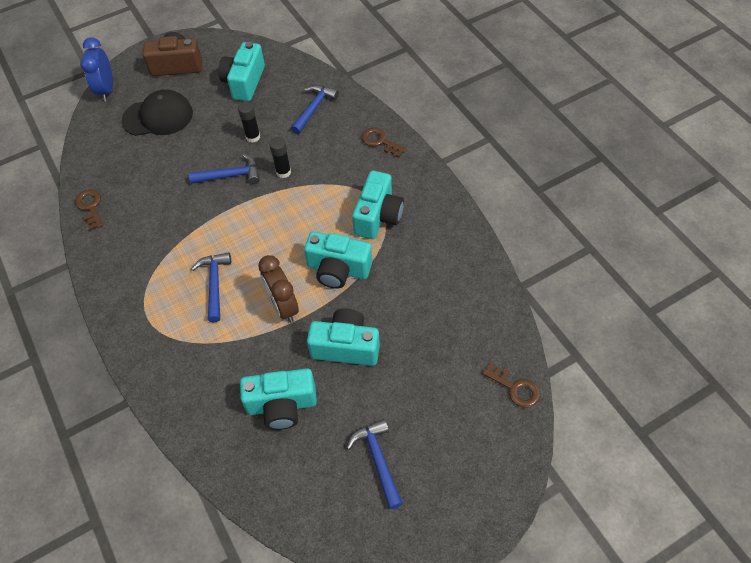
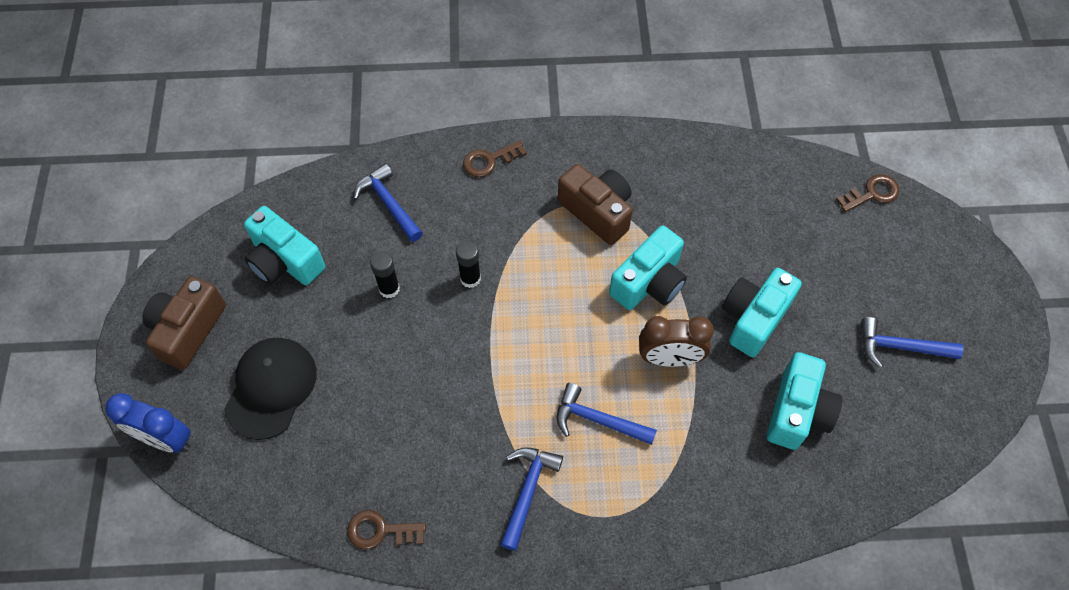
camera: 65 degrees left, 5 degrees up
blue hammer [189,154,260,184] -> blue hammer moved to [500,447,563,551]
turquoise camera [352,171,404,239] -> brown camera [558,164,632,245]

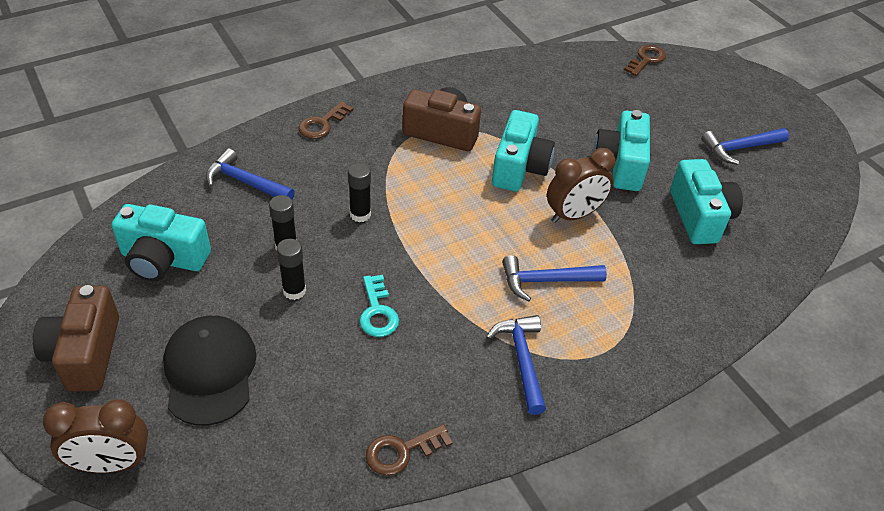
camera: 30 degrees left, 15 degrees down
blue clock [105,393,191,453] -> brown clock [43,399,148,473]
none -> black glue stick [277,239,306,300]
none -> turquoise key [359,275,399,337]

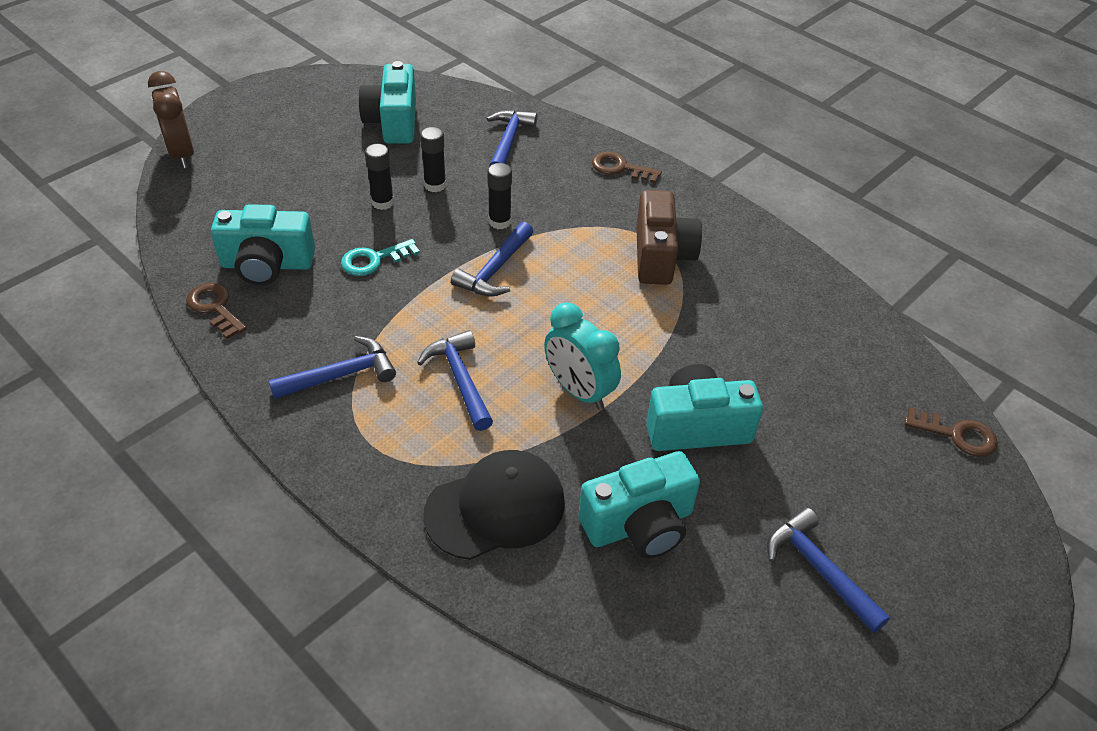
camera: 75 degrees right, 0 degrees up
brown camera [33,285,119,392] -> none
black cap [163,316,257,426] -> black cap moved to [423,450,565,560]
turquoise camera [492,110,555,192] -> turquoise camera moved to [211,204,315,285]
brown clock [547,148,616,223] -> turquoise clock [544,303,621,410]
none -> blue hammer [451,222,533,297]

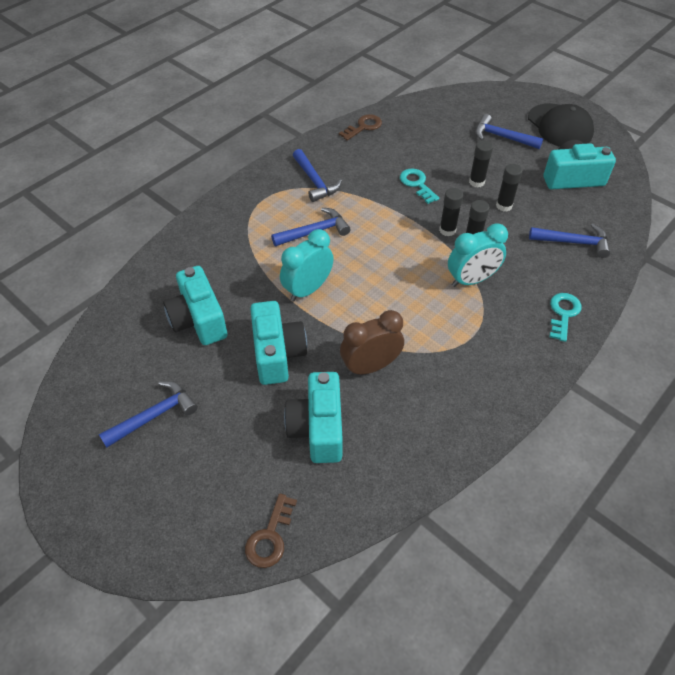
camera: 90 degrees right, 5 degrees up
brown clock [148,71,194,168] -> brown clock moved to [340,310,404,376]
turquoise camera [211,204,315,285] -> turquoise camera moved to [284,372,343,463]
black cap [423,450,565,560] -> black cap moved to [528,103,594,147]
blue hammer [451,222,533,297] -> blue hammer moved to [475,114,543,149]
brown key [592,152,662,183] -> turquoise key [549,293,582,342]
brown camera [636,190,702,285] -> none
none -> black glue stick [439,188,463,236]
none -> turquoise clock [448,223,508,287]

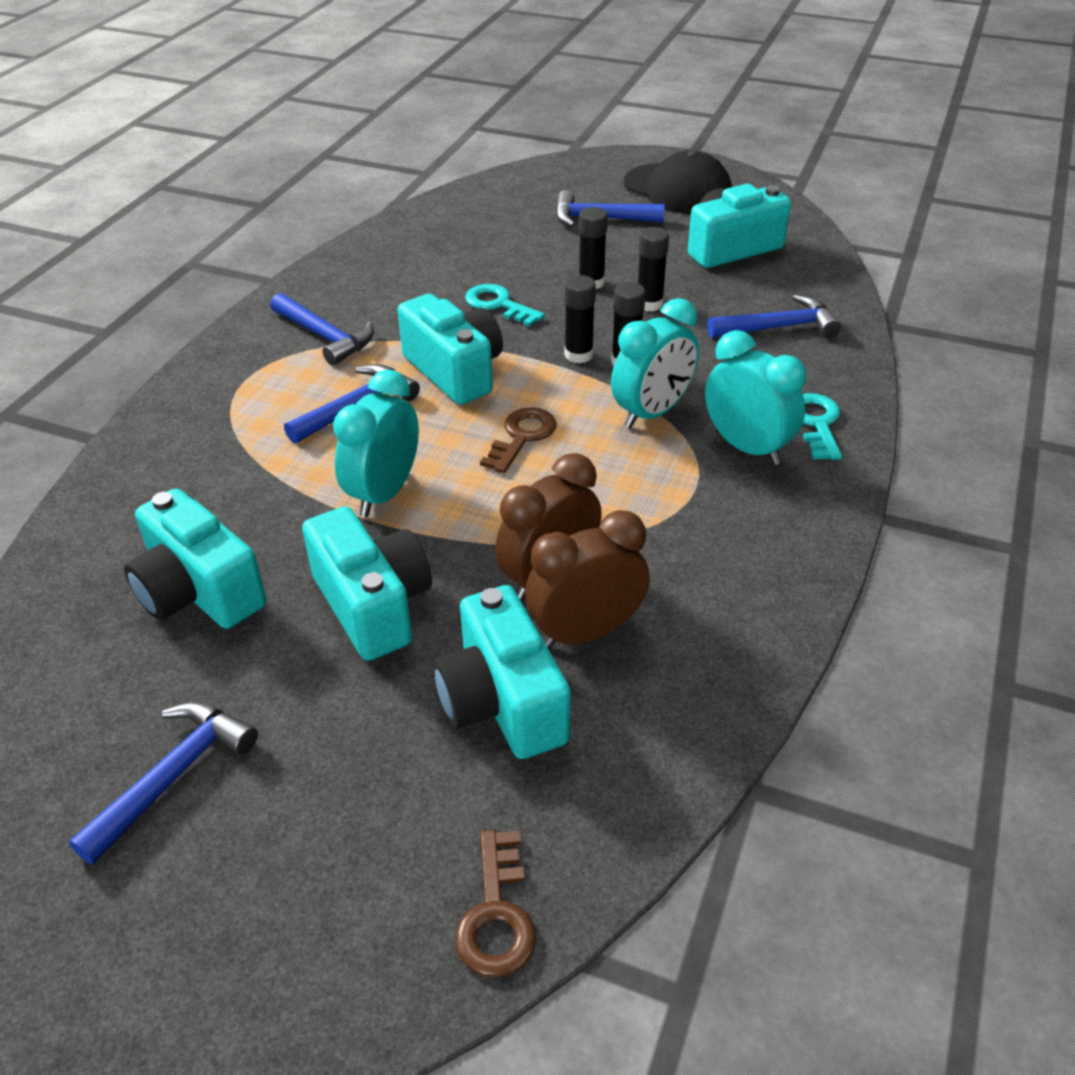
camera: 20 degrees left, 10 degrees down
brown key [339,114,382,141] -> brown key moved to [480,407,556,473]
none -> turquoise camera [397,294,503,405]
none -> brown clock [525,510,650,649]
none -> turquoise clock [705,330,806,465]

